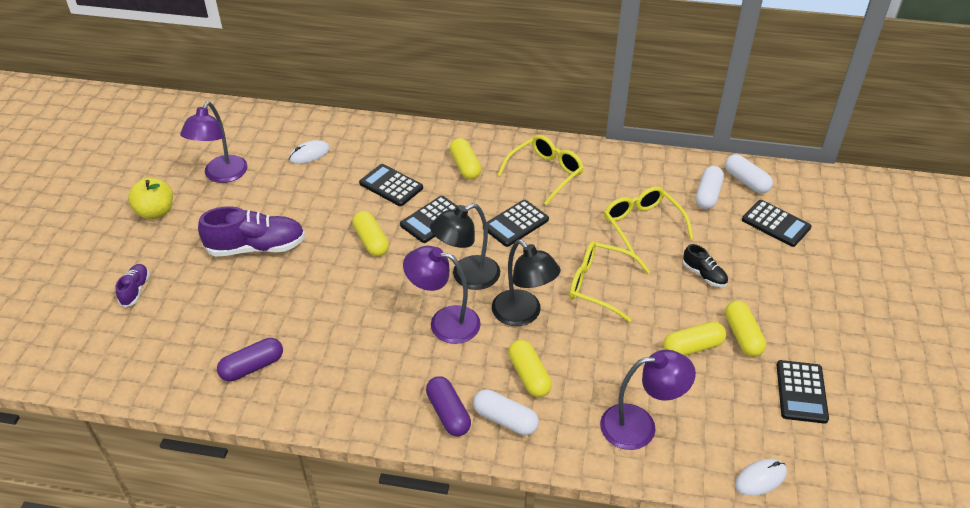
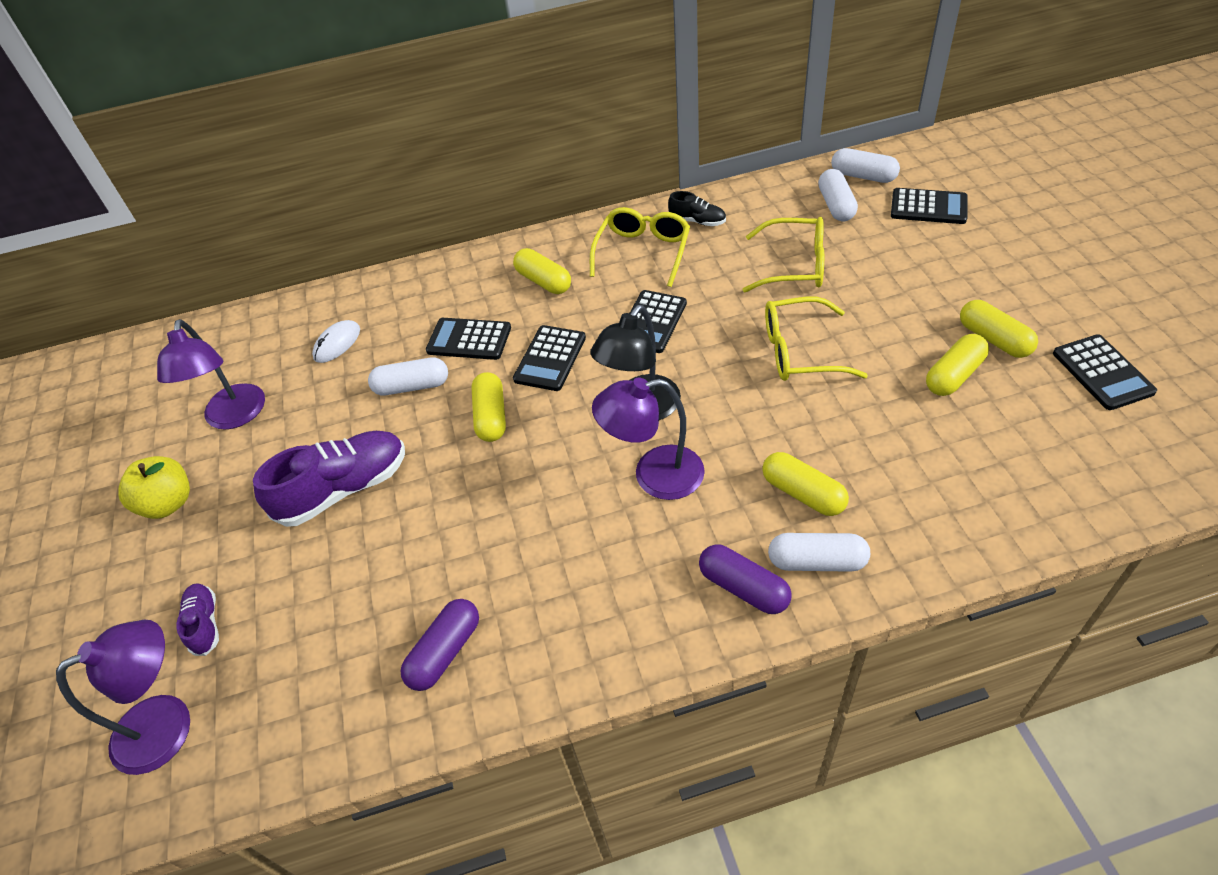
camera: 20 degrees left, 5 degrees up
yellow capsule [352,211,389,256] -> yellow capsule turned 45 degrees clockwise [471,372,506,442]
black lamp [492,239,561,326] -> none
purple lamp [600,350,696,450] -> purple lamp moved to [56,620,190,775]
yellow glasses [604,186,693,260] -> yellow glasses turned 150 degrees clockwise [743,217,824,292]
black shoe [683,244,728,287] -> black shoe moved to [668,191,726,226]
white mouse [735,459,787,496] -> none
none -> white capsule [368,358,448,396]

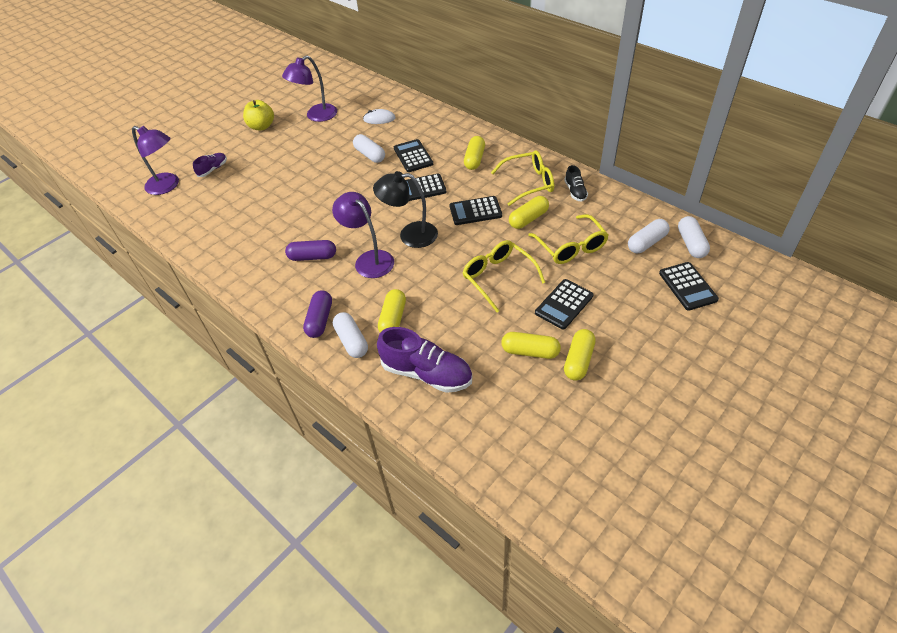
camera: 55 degrees right, 0 degrees up
purple shoe [253,431,405,527] -> purple shoe moved to [377,327,472,393]
purple capsule [400,599,479,691] -> purple capsule moved to [285,240,336,261]
yellow capsule [471,372,506,442] -> yellow capsule moved to [509,196,549,229]
black calculator [1053,334,1157,410] -> black calculator moved to [535,279,594,330]

